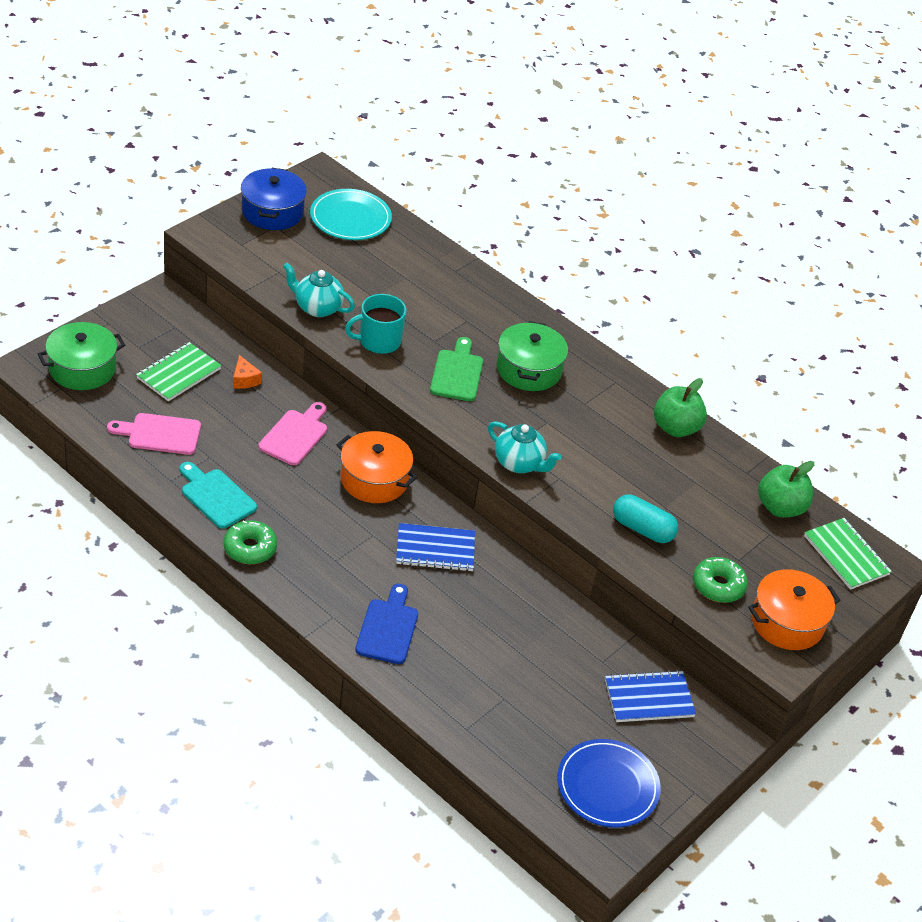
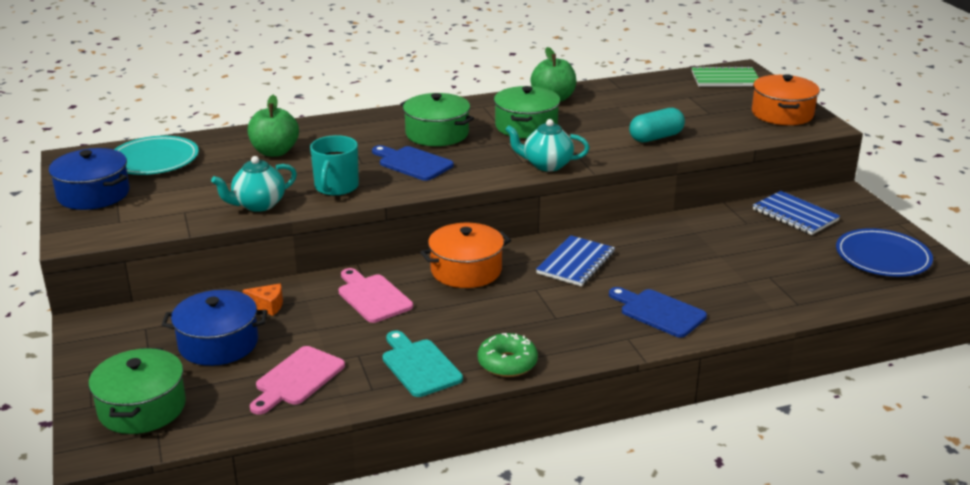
camera: 55 degrees left, 15 degrees down
green notebook [136,342,222,401] -> blue pot [162,290,267,366]
turquoise cutting board [180,462,257,529] -> turquoise cutting board turned 75 degrees clockwise [382,331,463,397]
green cutting board [430,337,483,401] -> blue cutting board [372,145,454,181]
turquoise teapot [488,421,562,473] -> turquoise teapot turned 150 degrees counterclockwise [505,119,589,171]
blue notebook [605,670,696,722] -> blue notebook turned 60 degrees counterclockwise [753,191,840,235]
green donut [693,557,748,603] -> none
green apple [758,461,814,518] -> green apple moved to [248,95,299,157]
none -> green pot [494,86,560,138]

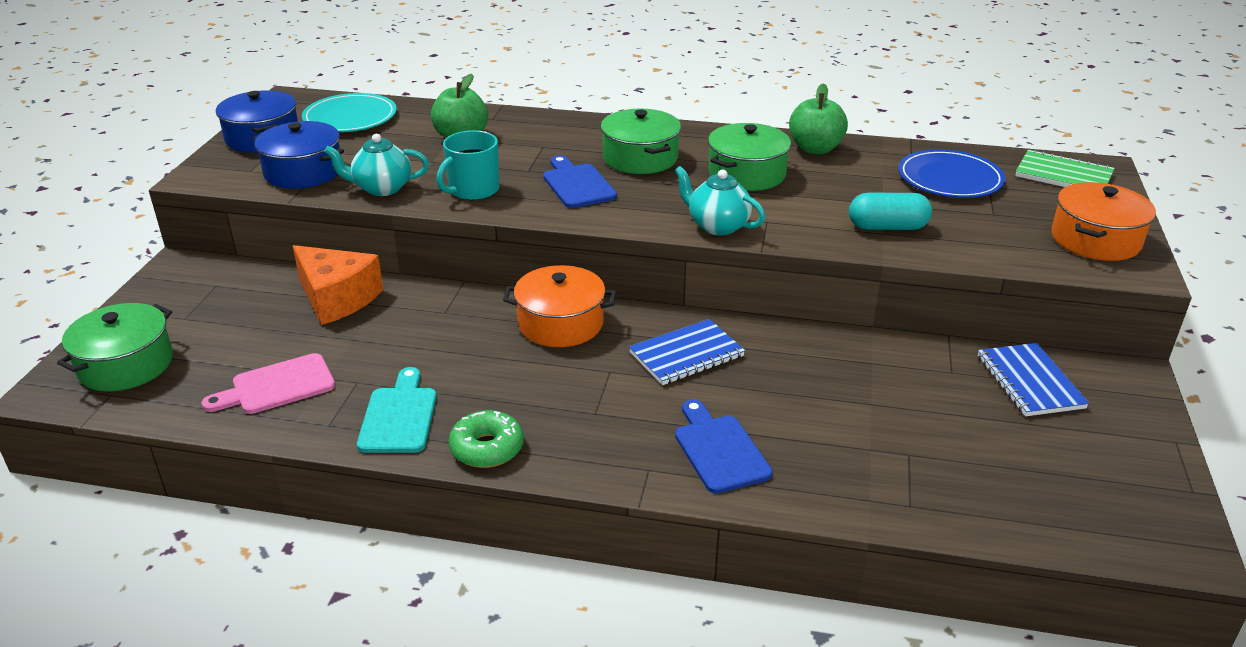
camera: 30 degrees right, 5 degrees up
blue pot [162,290,267,366] -> blue pot moved to [253,121,344,189]
orange cheese [242,283,283,316] -> orange cheese [293,245,383,325], size x2.16
pink cutting board [339,268,413,323] -> none
blue plate [836,228,933,277] -> blue plate moved to [898,149,1005,198]

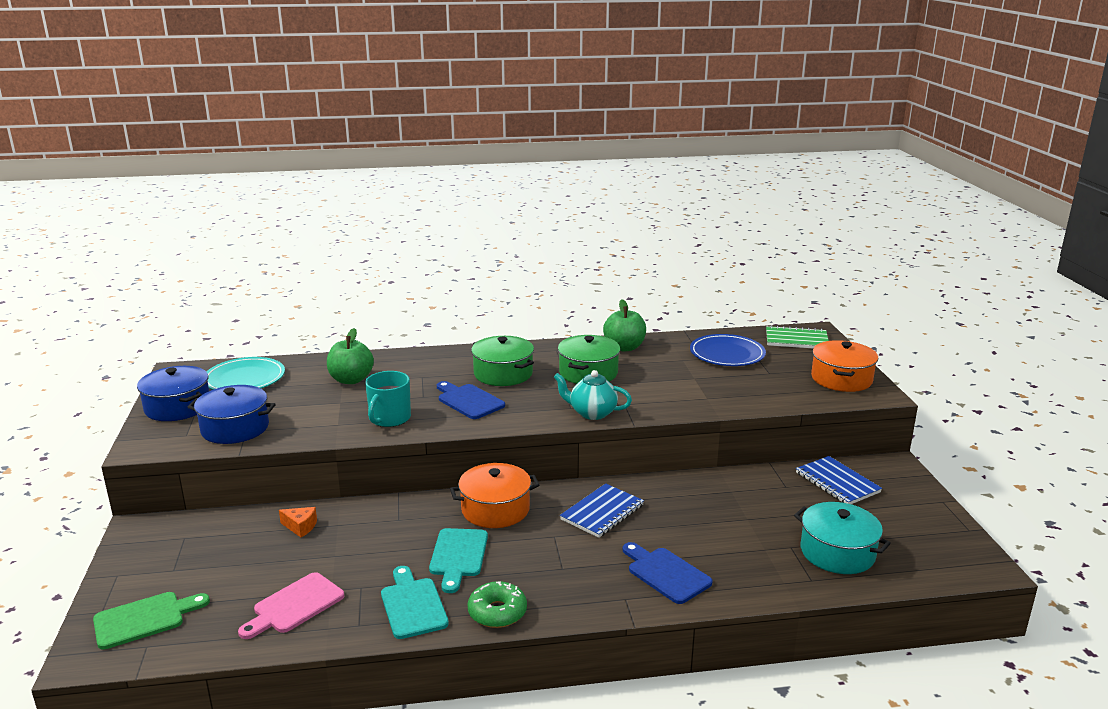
camera: 20 degrees left, 10 degrees down
green pot [57,303,173,392] -> green cutting board [93,592,210,649]
orange cheese [293,245,383,325] -> orange cheese [279,507,317,538], size x0.46
turquoise teapot [324,134,429,196] -> none
turquoise capsule [849,193,932,230] -> none
none -> turquoise cutting board [429,528,488,593]
none -> turquoise pot [794,502,891,574]

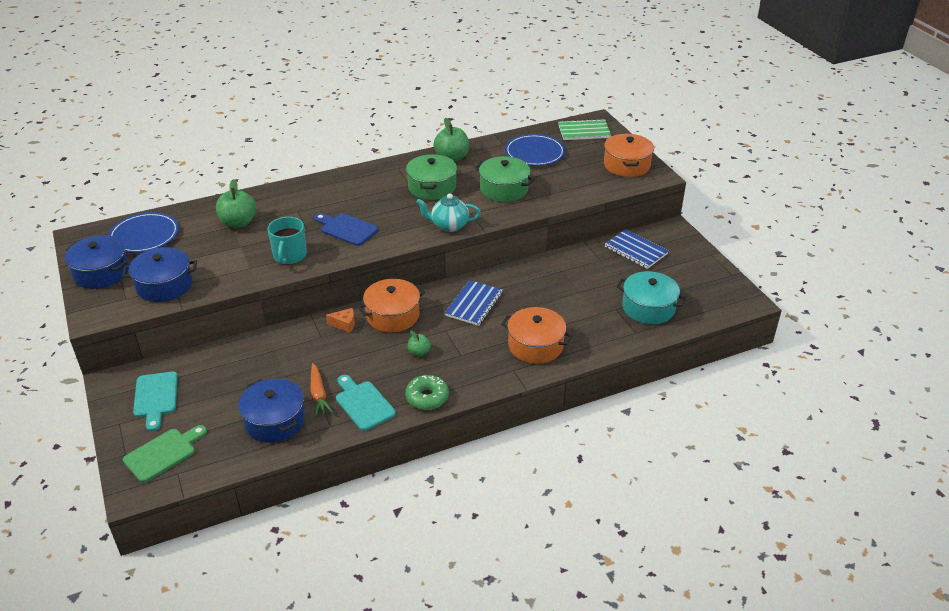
camera: 15 degrees left, 15 degrees up
turquoise plate [207,357,285,390] -> blue plate [108,212,179,253]
pink cutting board [238,572,344,639] -> blue pot [238,378,305,443]
orange cheese [279,507,317,538] -> orange cheese moved to [326,308,355,333]
turquoise cutting board [429,528,488,593] -> turquoise cutting board moved to [133,372,178,431]
green pot [471,336,534,386] -> green pot moved to [475,156,535,202]
blue cutting board [623,542,713,604] -> orange pot [501,307,573,364]
none -> orange carrot [310,363,333,416]
none -> green apple [408,330,431,357]

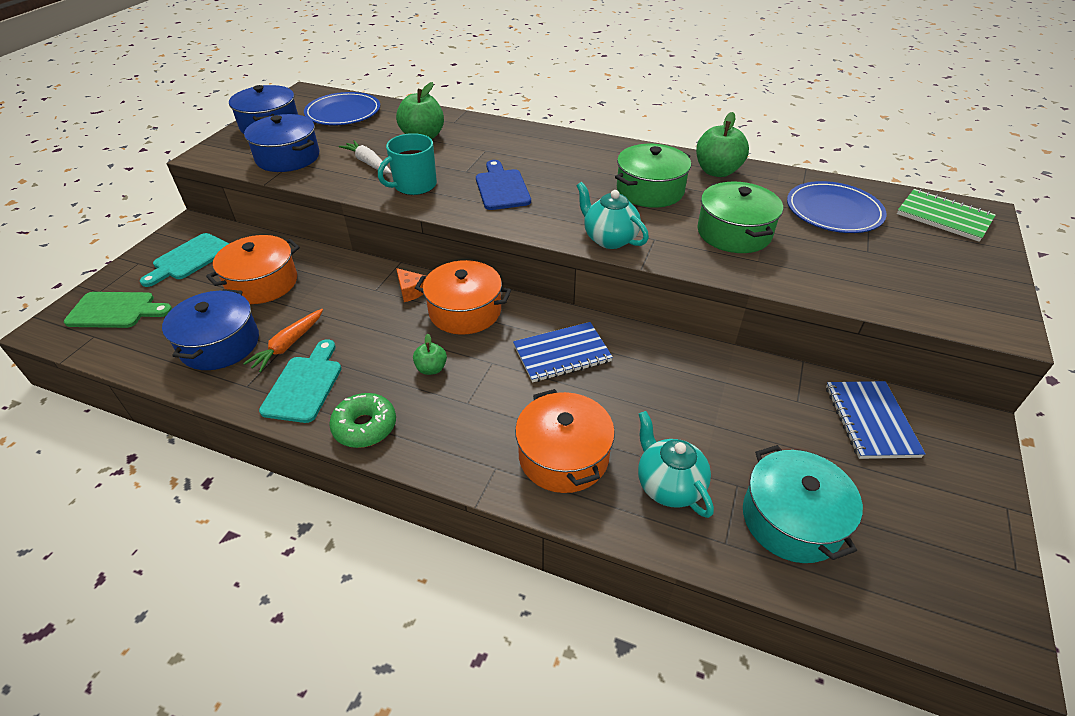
camera: 45 degrees right, 5 degrees up
orange pot [604,134,654,177] -> orange pot moved to [206,235,300,304]
none -> white carrot [339,140,392,173]
none -> turquoise teapot [638,411,714,518]

